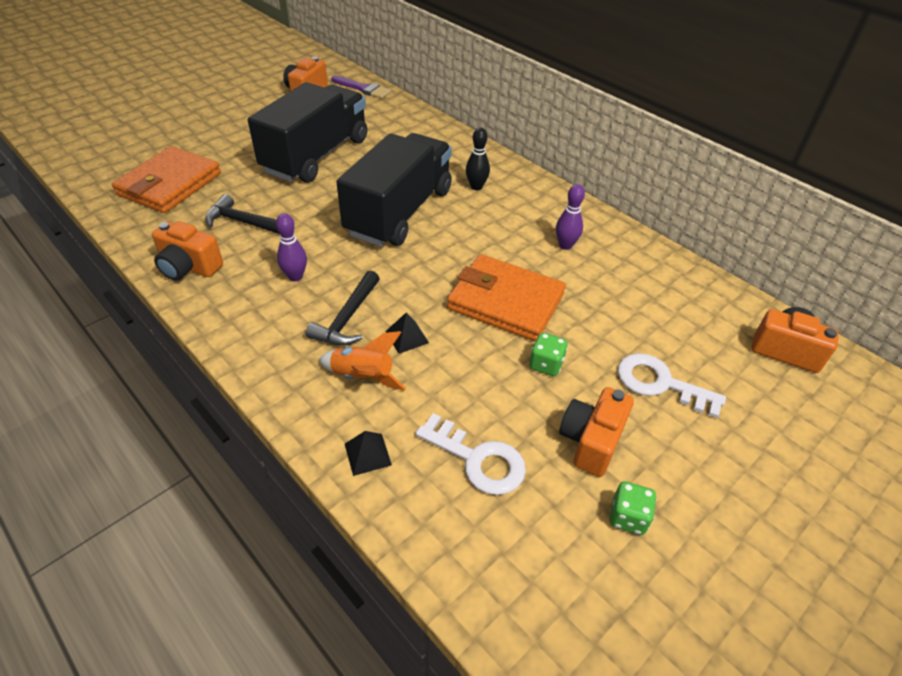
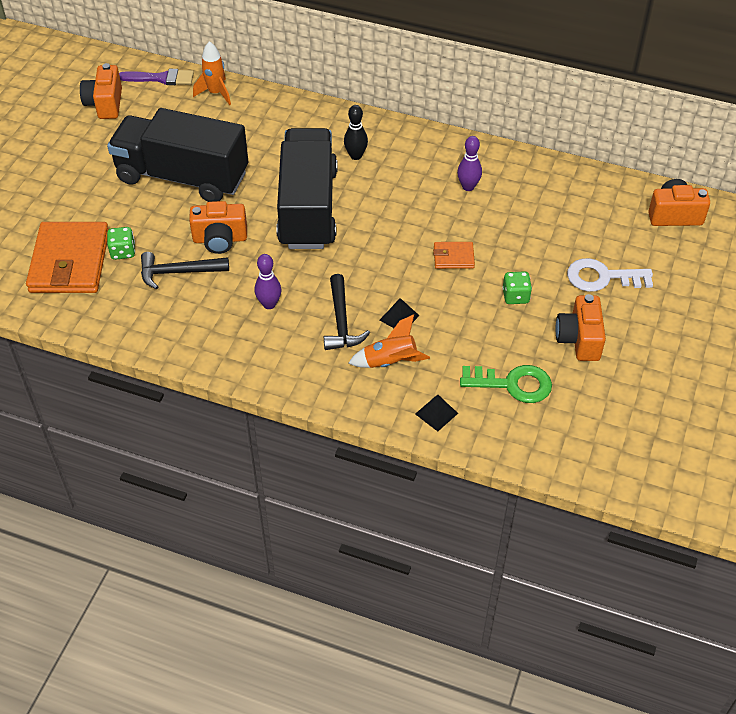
camera: 25 degrees left, 5 degrees up
orange camera [152,221,223,281] -> orange camera moved to [189,201,247,254]
black truck [248,82,367,183] -> black truck turned 75 degrees counterclockwise [107,108,248,202]
white key [416,413,526,495] -> green key [460,365,552,403]
orange wallet [447,254,566,341] -> orange wallet [433,242,475,269], size x0.46
green dice [610,481,657,535] -> green dice moved to [107,227,135,260]
none -> orange rocket [193,41,231,105]

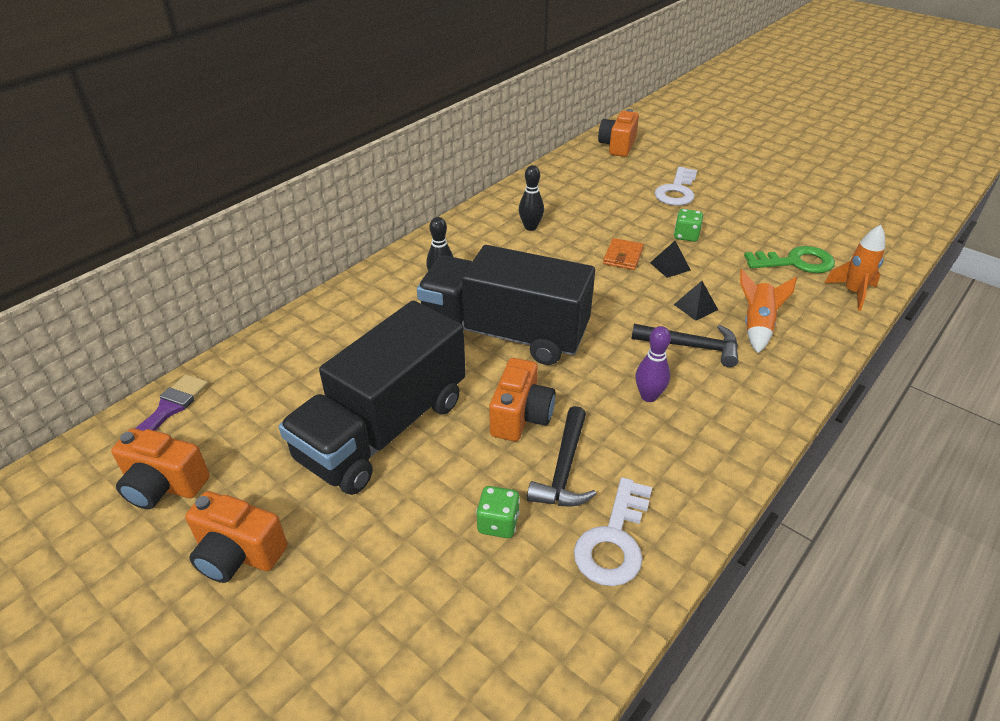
camera: 70 degrees left, 10 degrees down
orange wallet [26,222,109,293] -> none
orange rocket [193,41,231,105] -> orange rocket moved to [825,225,885,311]
black pyramid [415,395,458,432] -> black pyramid moved to [650,241,691,278]
purple bowling pin [457,136,482,191] -> black bowling pin [519,165,544,231]
green key [460,365,552,403] -> green key turned 60 degrees clockwise [744,246,835,273]
orange camera [555,294,606,361] -> orange camera moved to [185,491,287,583]
none -> white key [574,477,652,586]

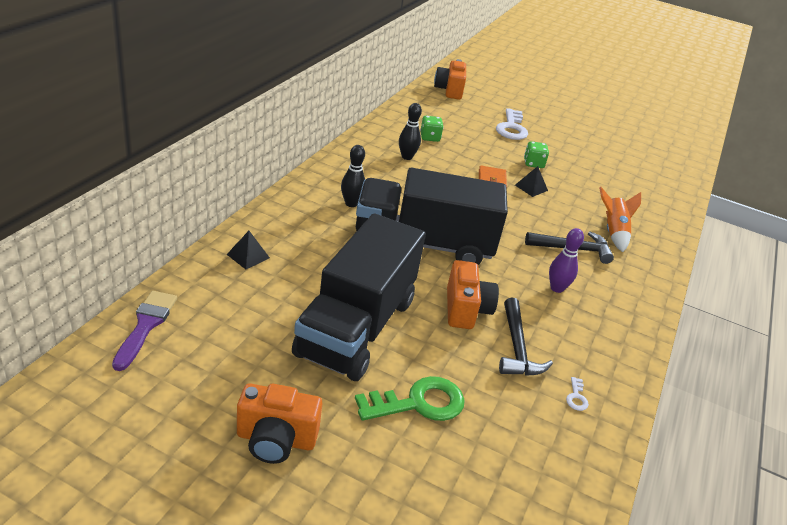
camera: 20 degrees left, 5 degrees down
orange camera [111,428,210,509] -> none
green dice [476,486,520,538] -> green dice moved to [420,116,444,142]
white key [574,477,652,586] -> white key [566,377,589,411], size x0.42
black pyramid [674,281,718,321] -> black pyramid moved to [226,231,270,269]
green key [744,246,835,273] -> green key moved to [355,376,465,421]
orange rocket [825,225,885,311] -> none

